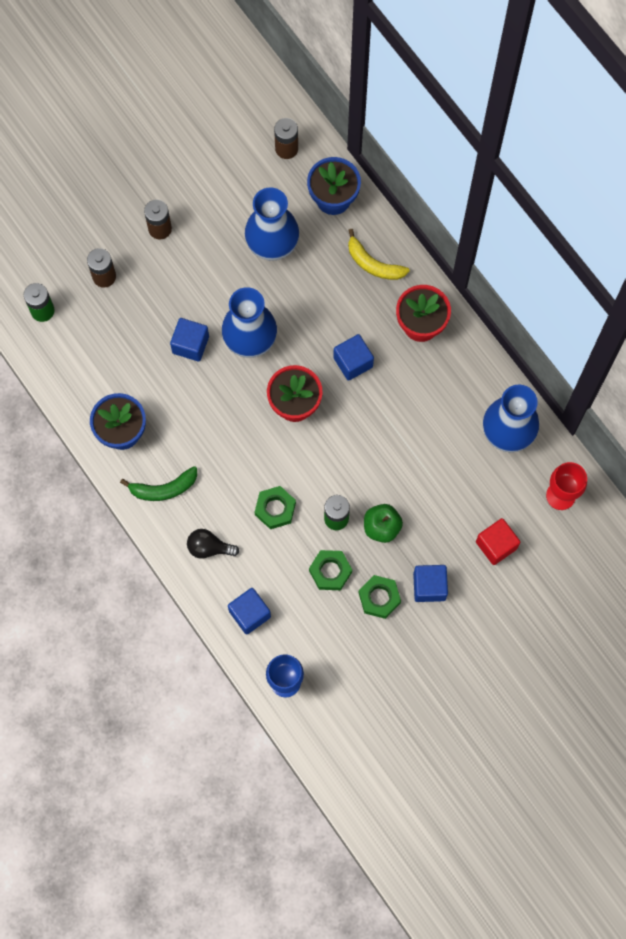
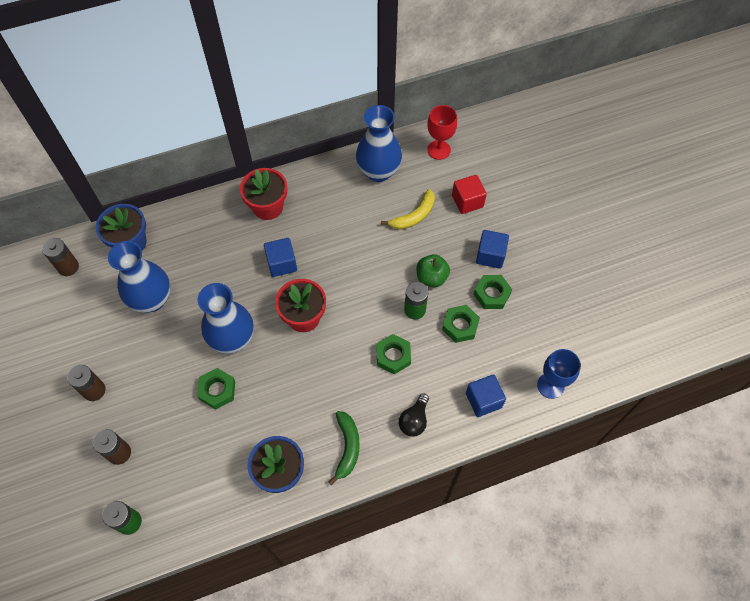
camera: 75 degrees left, 10 degrees down
blue cube [170,318,209,362] -> green nut [197,368,235,410]
yellow banana [348,229,410,280] -> yellow banana moved to [381,189,435,230]

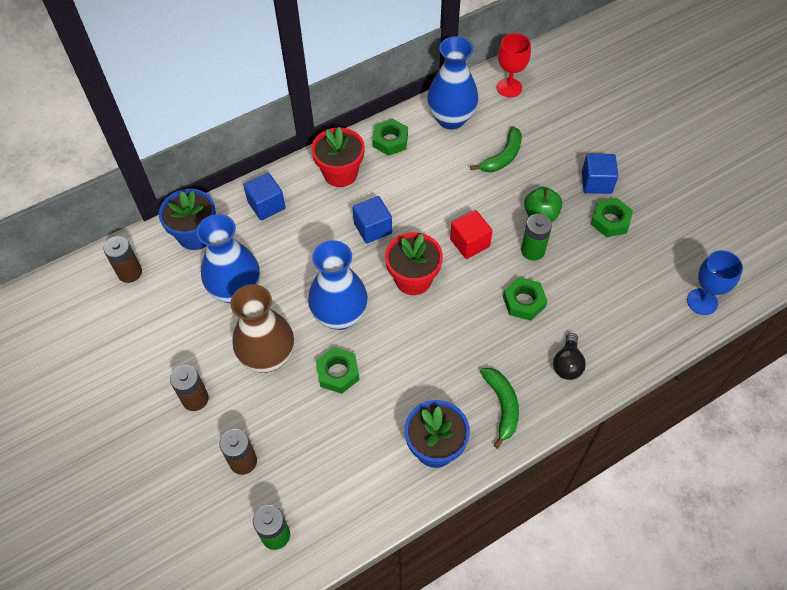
camera: 10 degrees left, 5 degrees down
yellow banana [381,189,435,230] -> green banana [470,126,522,172]
green nut [442,305,480,343] -> green nut moved to [372,119,408,156]
red cube [452,175,487,214] -> red cube moved to [450,210,493,259]
blue cube [466,374,506,417] -> blue cube moved to [243,173,286,220]
none -> brown vase [230,284,294,373]

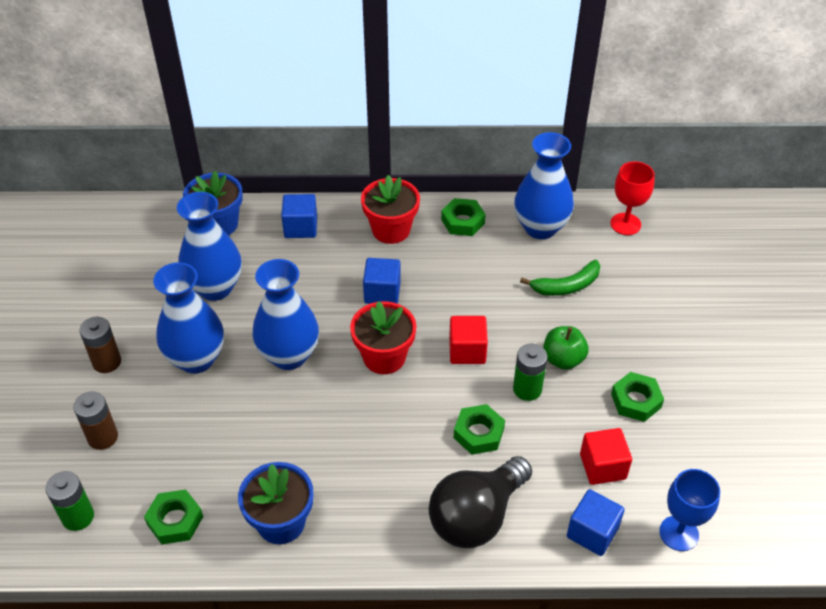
camera: 30 degrees right, 10 degrees down
brown battery [103,236,142,283] -> none
brown vase [230,284,294,373] -> blue vase [153,262,224,374]
green nut [316,347,360,394] -> green nut moved to [144,489,203,544]
green banana [480,368,519,449] -> none
black light bulb [553,333,586,380] -> black light bulb [429,456,532,548], size x1.93
blue cube [582,153,618,194] -> blue cube moved to [567,489,625,556]
none -> red cube [580,428,632,485]

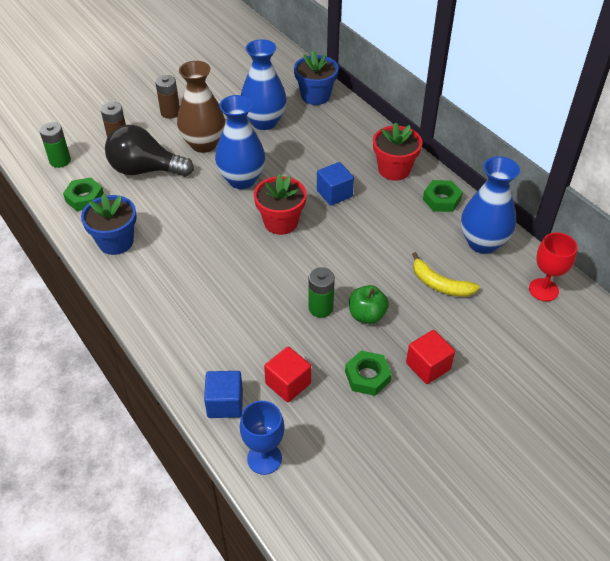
camera: 55 degrees right, 0 degrees up
blue vase [153,262,224,374] -> brown vase [177,61,225,153]
blue cube [281,194,317,238] -> none
black light bulb [429,456,532,548] -> black light bulb moved to [105,125,194,177]
red cube [449,316,488,364] -> red cube moved to [406,330,455,384]
green nut [454,404,505,455] -> none
green banana [520,260,600,296] -> yellow banana [412,252,480,297]

